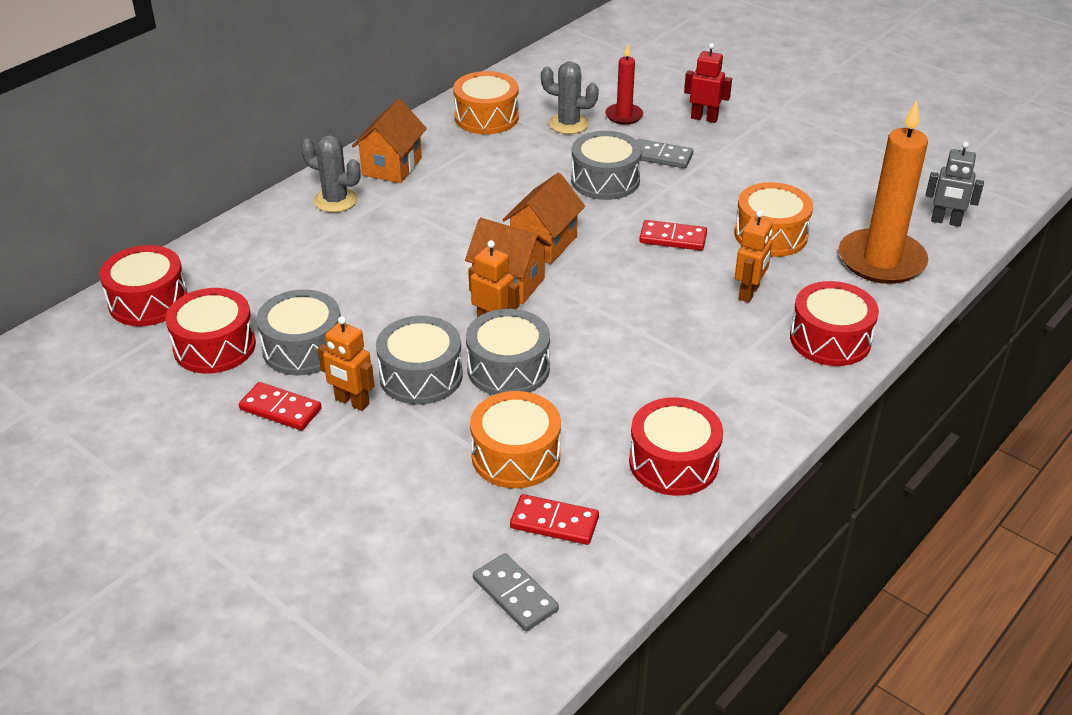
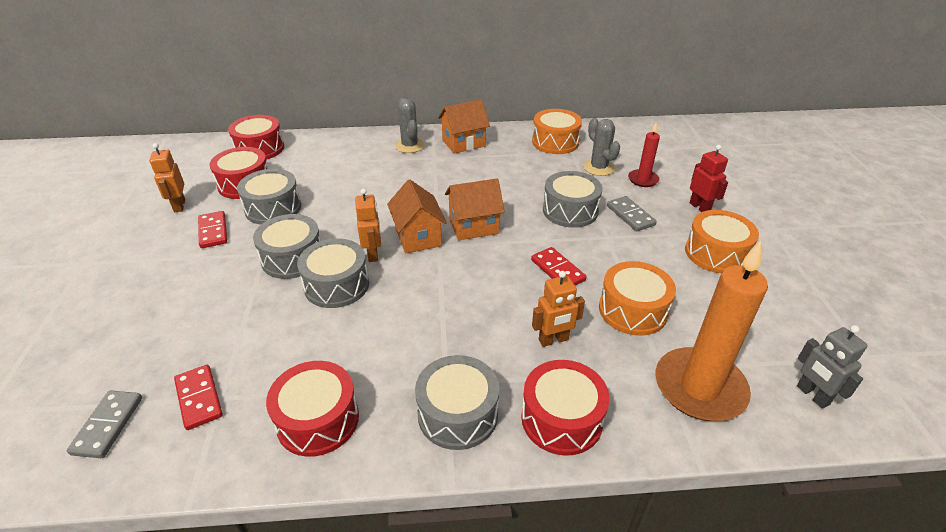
camera: 45 degrees right, 0 degrees up
orange robot [318,316,374,411] -> orange robot moved to [149,143,185,212]
orange drum [470,391,561,488] -> orange drum moved to [685,210,759,273]
none -> grey drum [415,355,499,450]

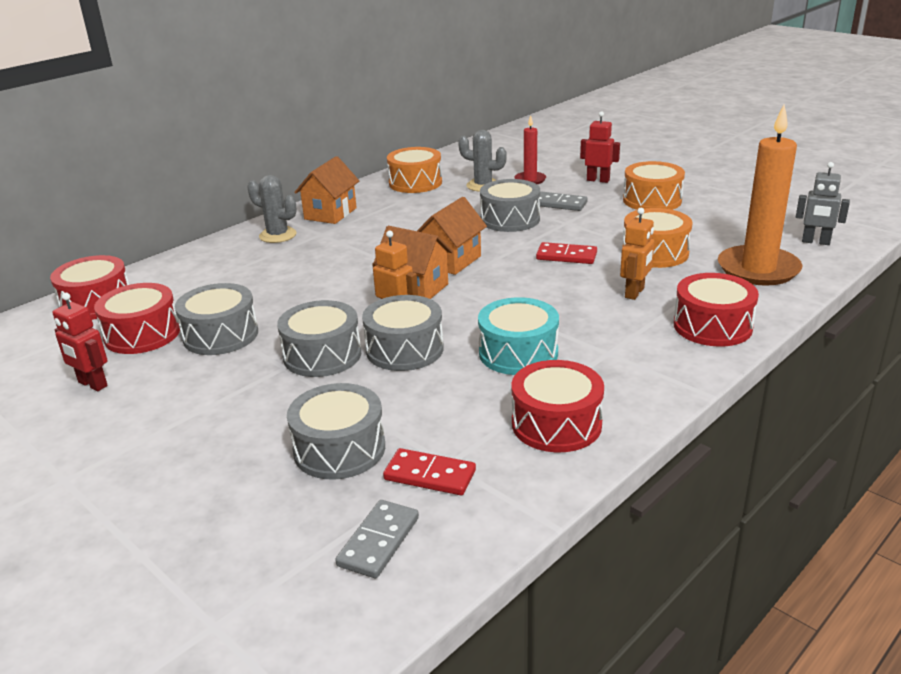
camera: 40 degrees left, 10 degrees down
grey domino [67,391,142,458] -> grey domino turned 60 degrees clockwise [335,500,419,578]
orange robot [149,143,185,212] -> red robot [53,293,108,391]
red domino [198,211,227,248] -> none
grey drum [415,355,499,450] -> grey drum moved to [287,383,385,480]
none -> turquoise drum [478,297,559,375]

